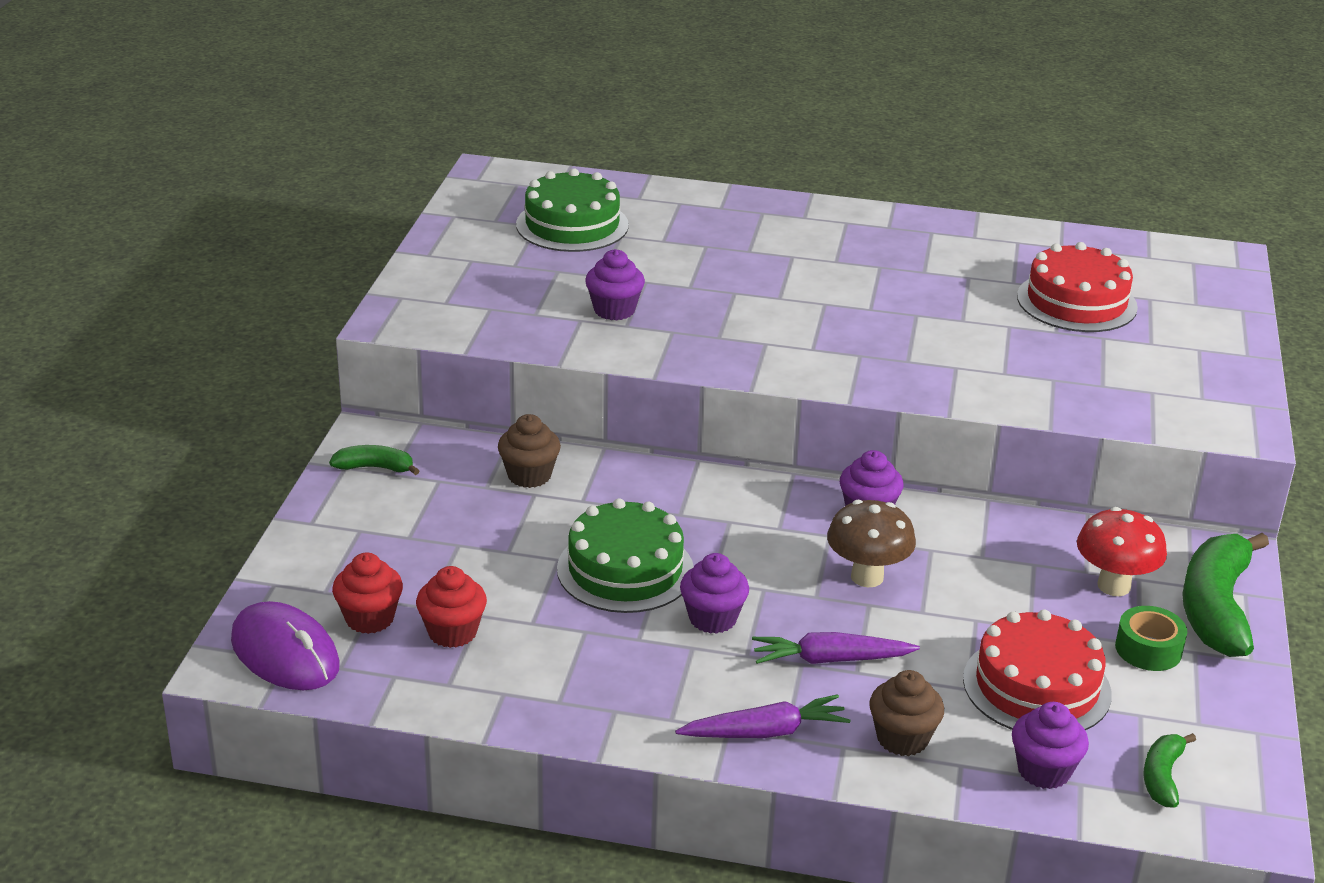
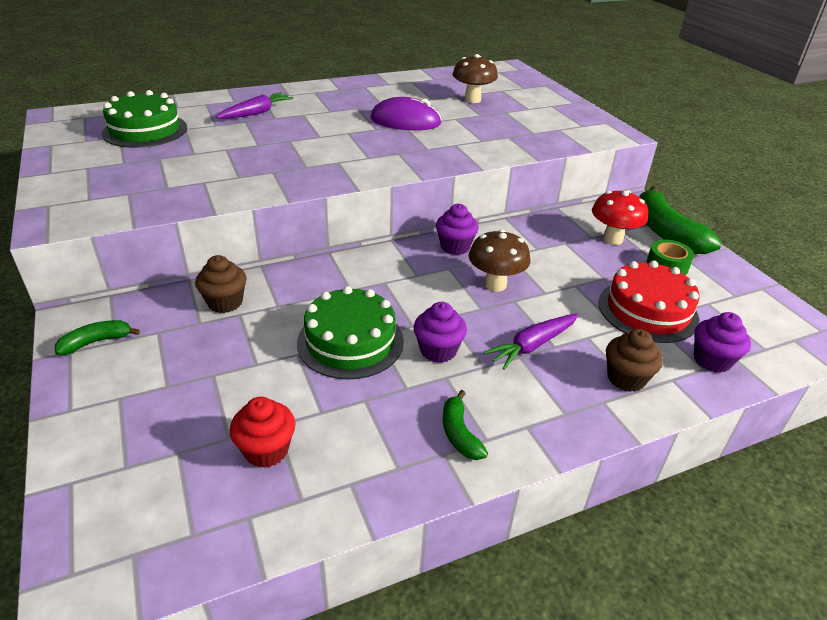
camera: 35 degrees left, 5 degrees up
purple mouse [231,601,340,690] -> purple mouse moved to [371,97,442,130]
red cupcake [332,552,403,634] -> none
purple cupcake [585,249,645,321] -> none
purple carrot [675,694,850,738] -> purple carrot moved to [216,92,294,119]
red cake [1017,242,1138,332] -> brown mushroom [452,54,498,103]
green banana [1143,733,1196,808] -> green banana moved to [443,390,488,460]

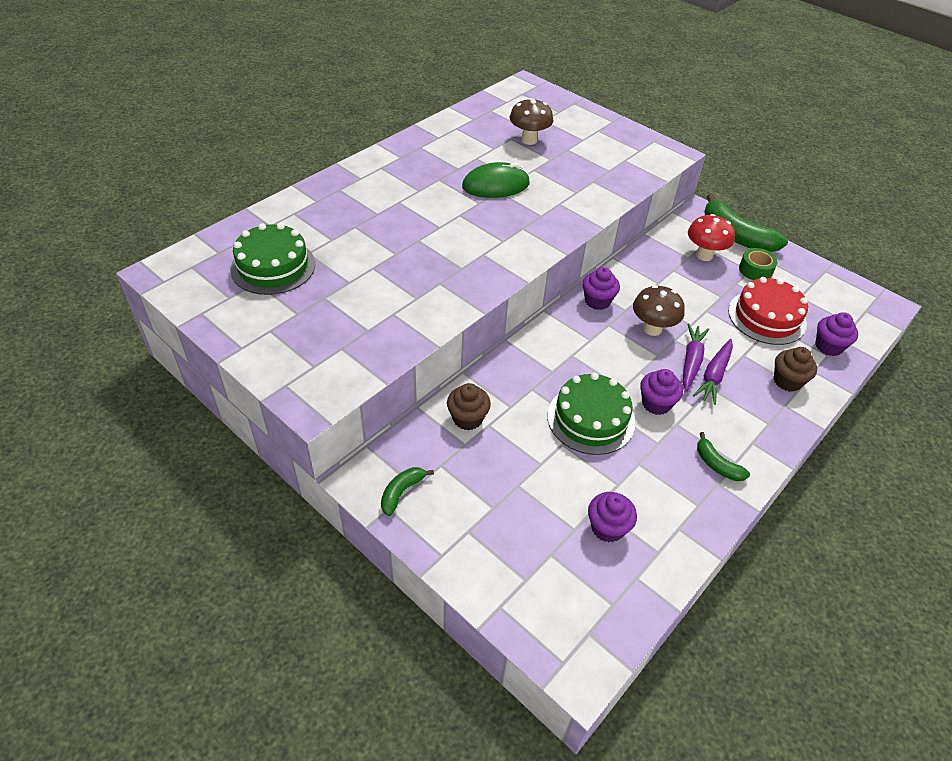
camera: 25 degrees left, 10 degrees up
purple carrot [216,92,294,119] -> purple carrot moved to [683,324,709,392]
red cupcake [230,397,296,468] -> purple cupcake [588,492,637,542]
purple mouse [371,97,442,130] -> green mouse [462,162,530,198]

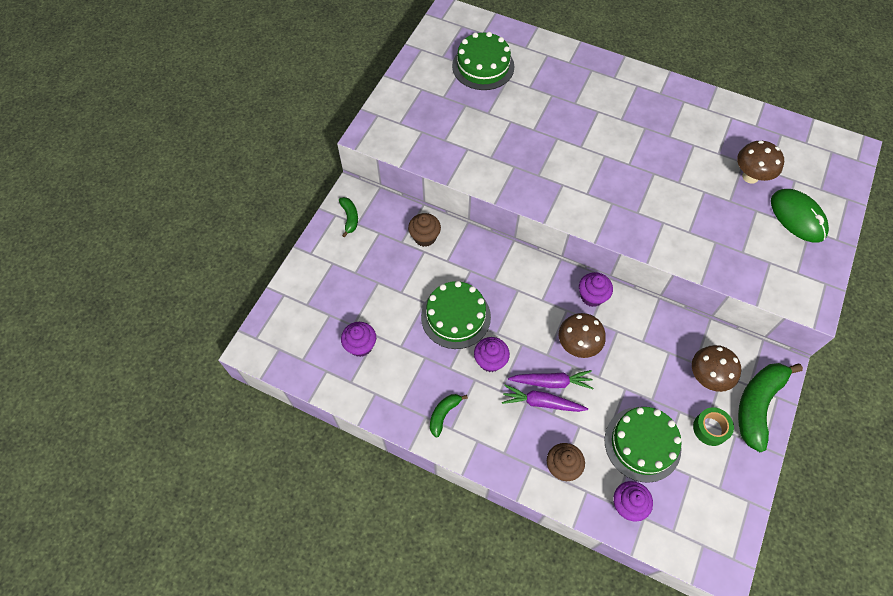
camera: 75 degrees right, 15 degrees up
green banana [381,467,434,516] -> green banana turned 60 degrees clockwise [339,197,358,238]
green mouse [462,162,530,198] -> green mouse moved to [771,189,829,243]
red mushroom [688,214,735,261] -> brown mushroom [692,345,741,392]
red cake [728,277,808,345] -> green cake [605,407,682,483]

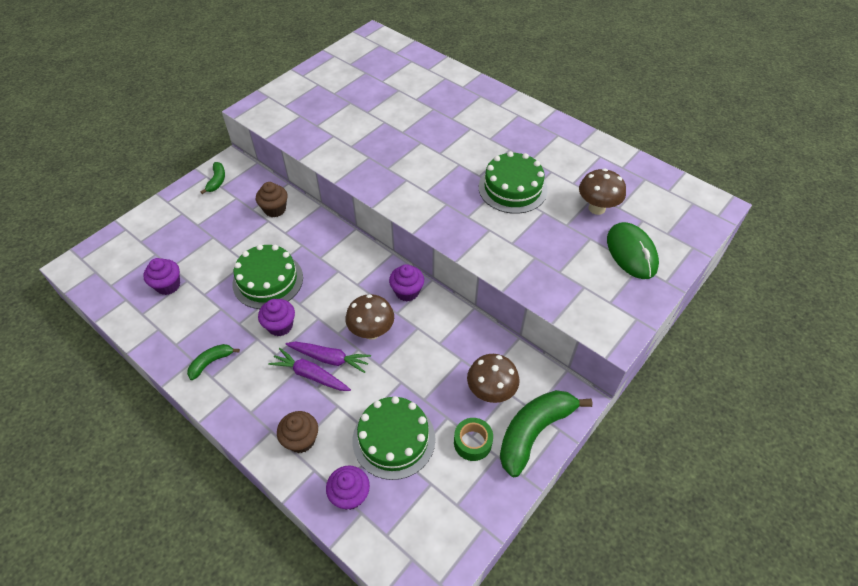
camera: 15 degrees right, 10 degrees down
green cake [452,32,514,90] -> green cake moved to [479,151,548,214]

